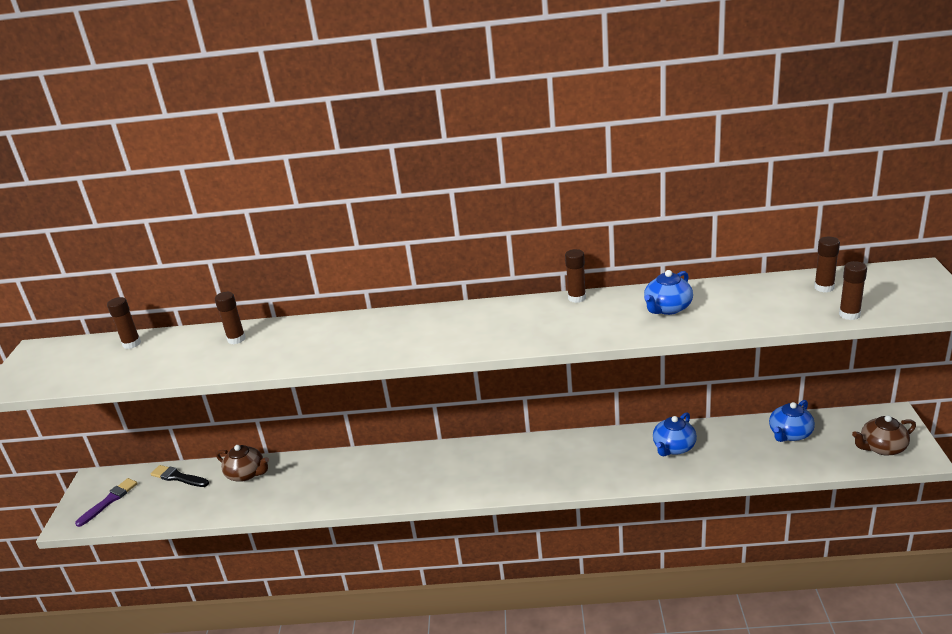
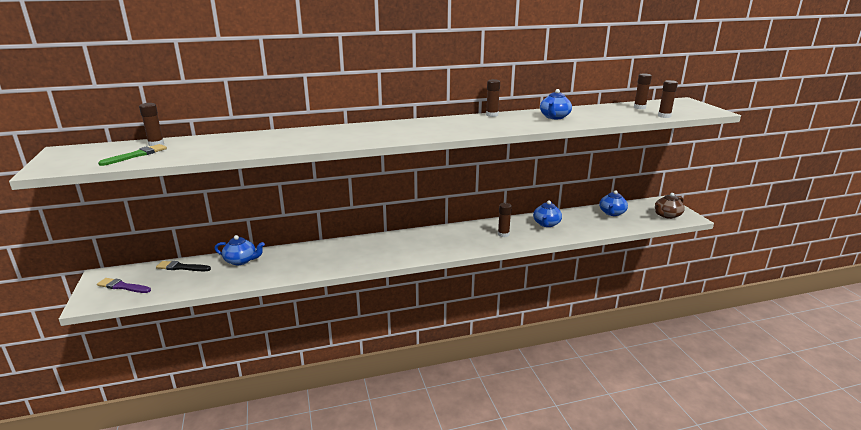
camera: 20 degrees left, 5 degrees down
purple brush [75,478,138,527] -> purple brush turned 90 degrees counterclockwise [97,278,151,293]
brown glue stick [215,292,246,344] -> brown glue stick moved to [498,203,512,237]
brown teapot [216,445,269,481] -> blue teapot [214,235,265,265]
none -> green brush [98,144,167,166]

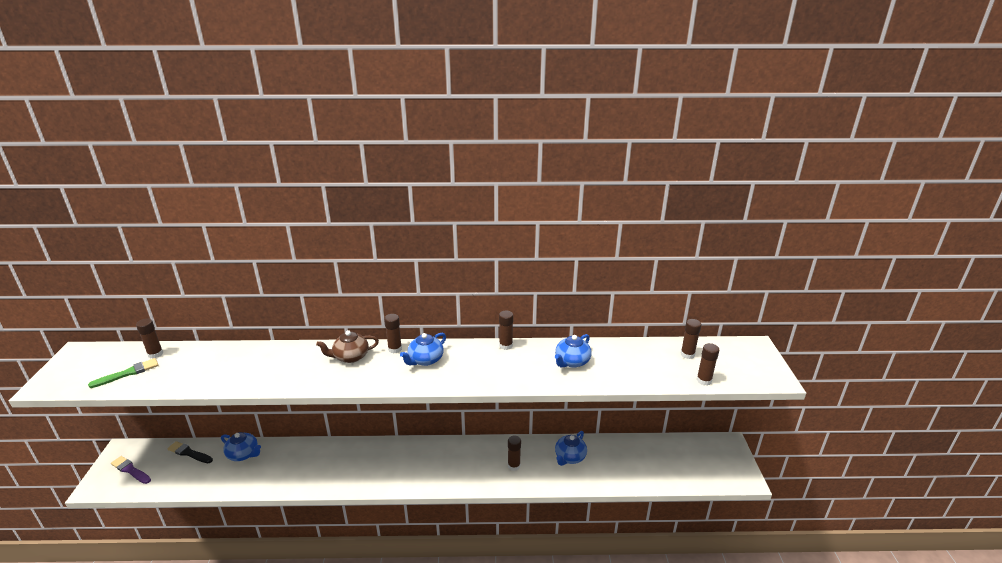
camera: 15 degrees right, 5 degrees up
blue teapot [599,190,628,216] -> blue teapot moved to [400,333,446,366]
brown teapot [655,193,685,219] -> brown teapot moved to [316,330,379,363]
none -> brown glue stick [384,314,402,354]

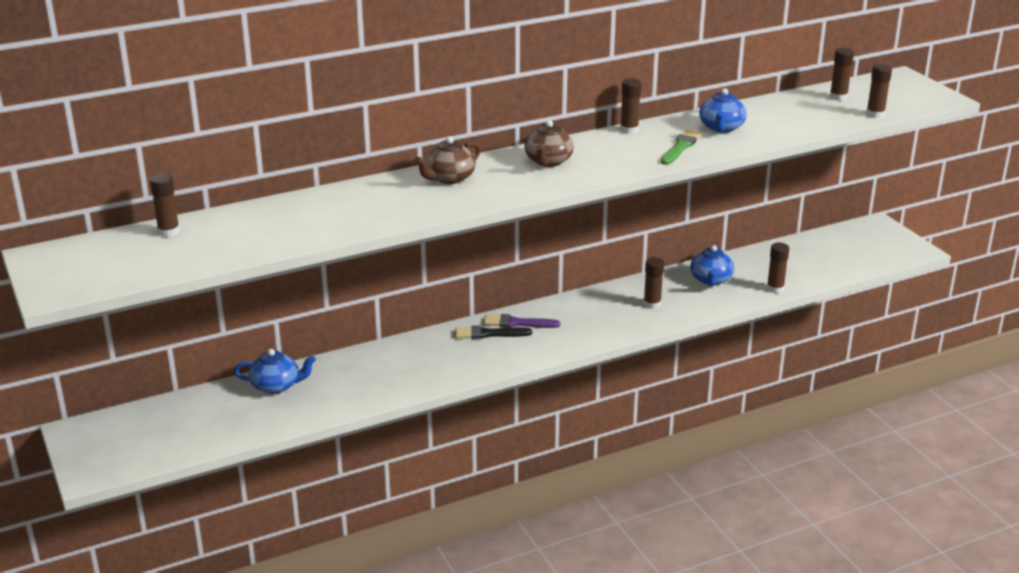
camera: 25 degrees left, 0 degrees up
green brush [88,358,158,388] -> green brush moved to [661,129,702,165]
purple brush [111,456,151,484] -> purple brush moved to [484,314,560,328]
black brush [167,441,213,463] -> black brush moved to [455,325,532,339]
brown glue stick [384,314,402,354] -> brown glue stick moved to [767,243,789,293]
blue teapot [400,333,446,366] -> brown teapot [525,120,574,167]

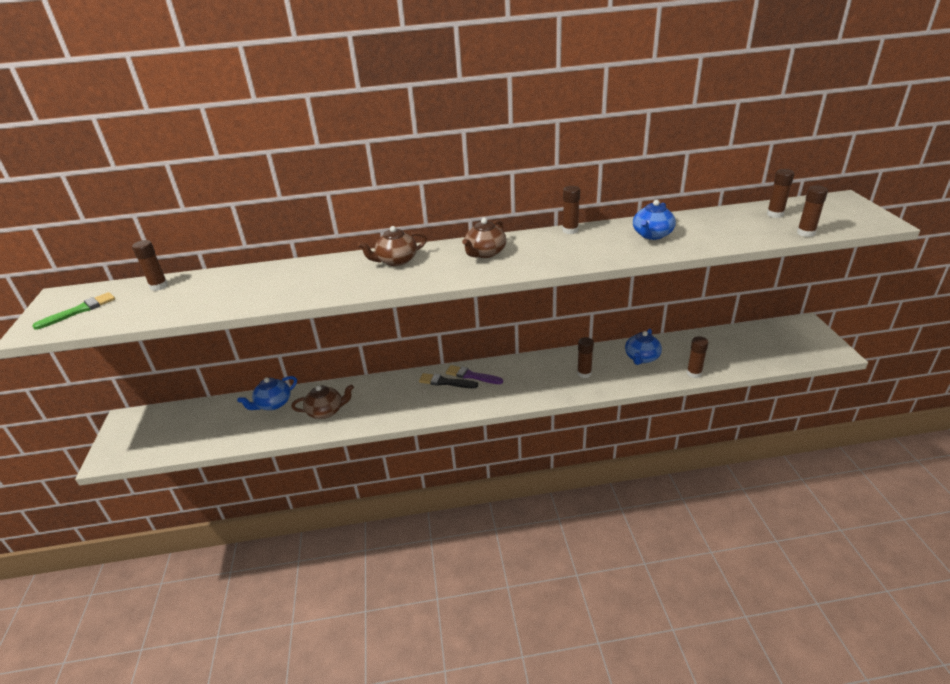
camera: 20 degrees right, 5 degrees up
blue teapot [234,349,316,394] -> blue teapot turned 120 degrees clockwise [237,376,297,410]
green brush [661,129,702,165] -> green brush moved to [32,292,115,330]
none -> brown teapot [291,384,354,419]

